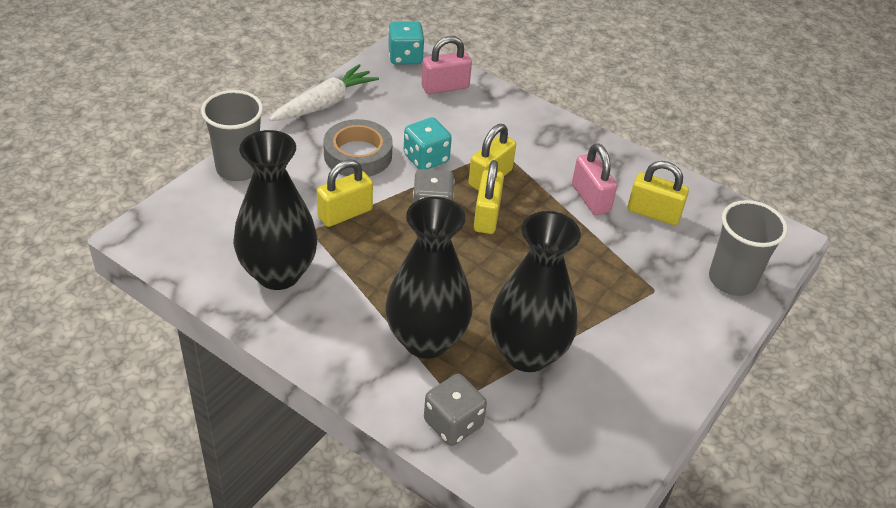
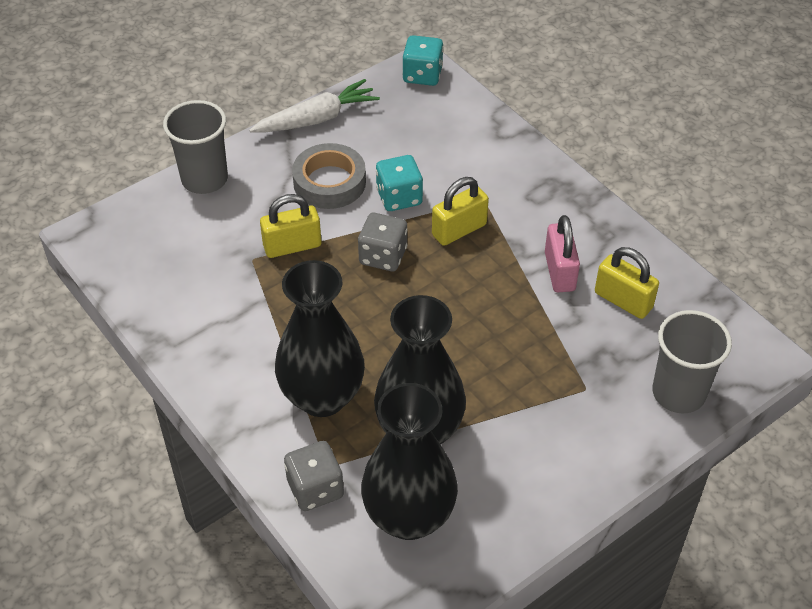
camera: 20 degrees right, 5 degrees up
black vase [233,130,317,290] -> black vase moved to [361,383,458,540]
pink padlock [422,36,472,94] -> none
yellow padlock [474,160,504,234] -> none

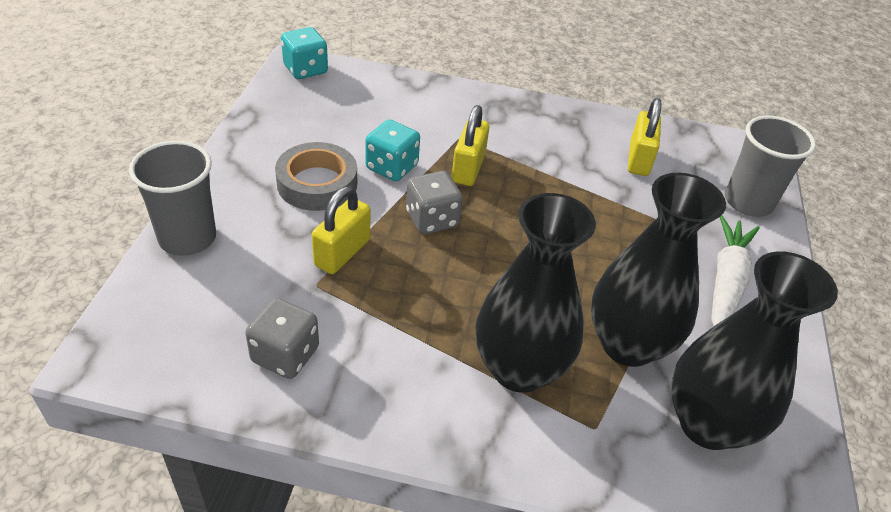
camera: 45 degrees left, 5 degrees down
white carrot [249,79,380,133] -> white carrot moved to [711,215,760,326]
grey dice [284,441,344,511] -> grey dice moved to [245,298,319,379]
pink padlock [545,215,580,292] -> none
yellow padlock [595,247,659,319] -> yellow padlock turned 75 degrees counterclockwise [628,98,662,176]

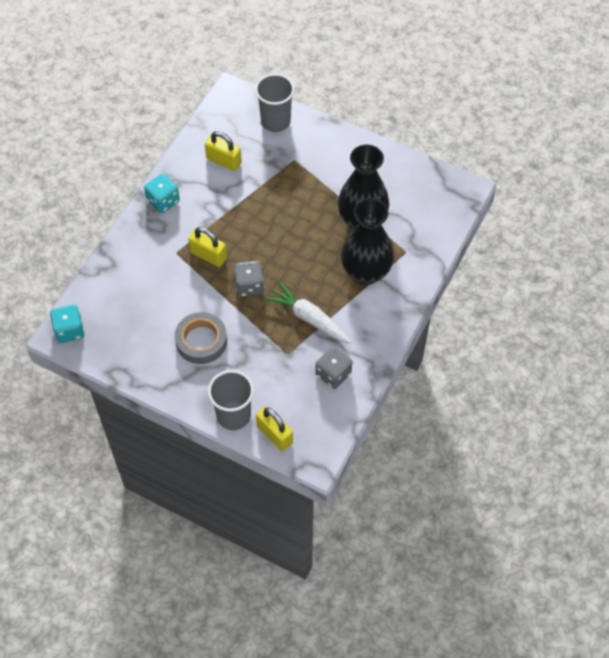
camera: 70 degrees left, 15 degrees up
yellow padlock [312,186,370,274] -> yellow padlock moved to [256,406,293,451]
turquoise dice [365,119,420,181] -> turquoise dice moved to [144,174,180,213]
black vase [671,251,838,450] -> none
white carrot [711,215,760,326] -> white carrot moved to [265,282,351,343]

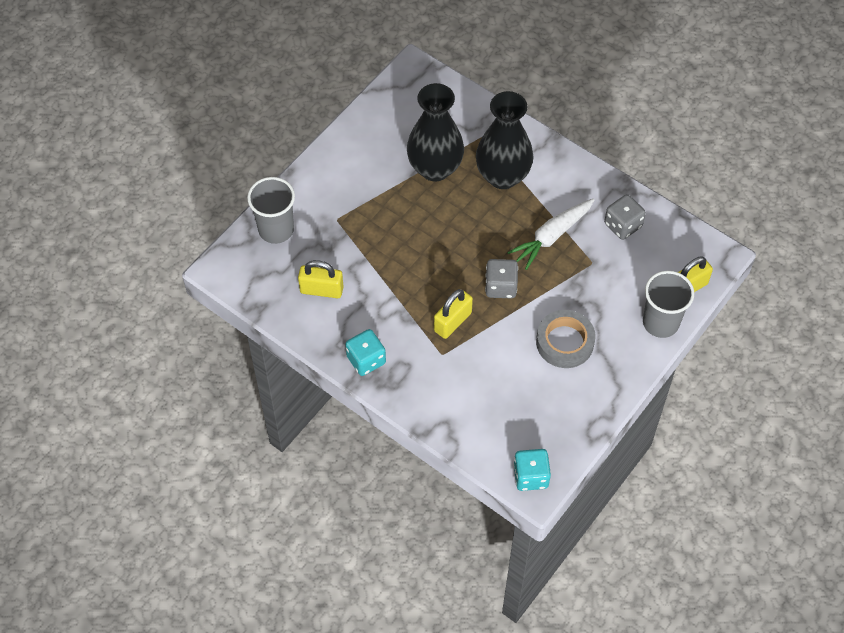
camera: 80 degrees left, 0 degrees up
yellow padlock [205,131,242,171] -> yellow padlock turned 60 degrees clockwise [298,260,344,298]

